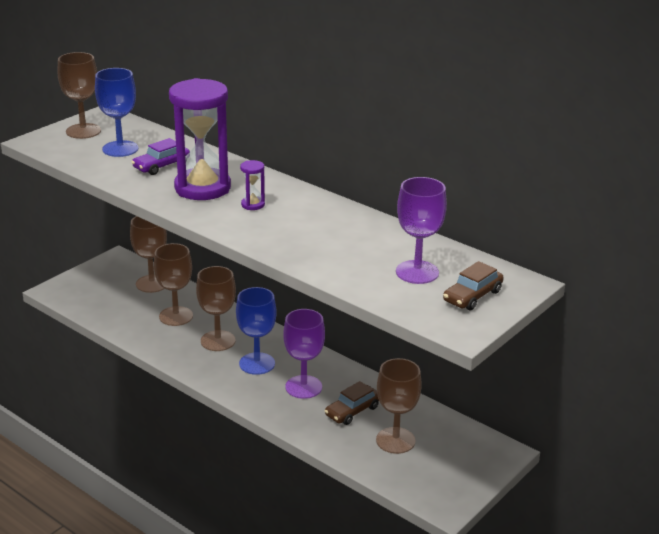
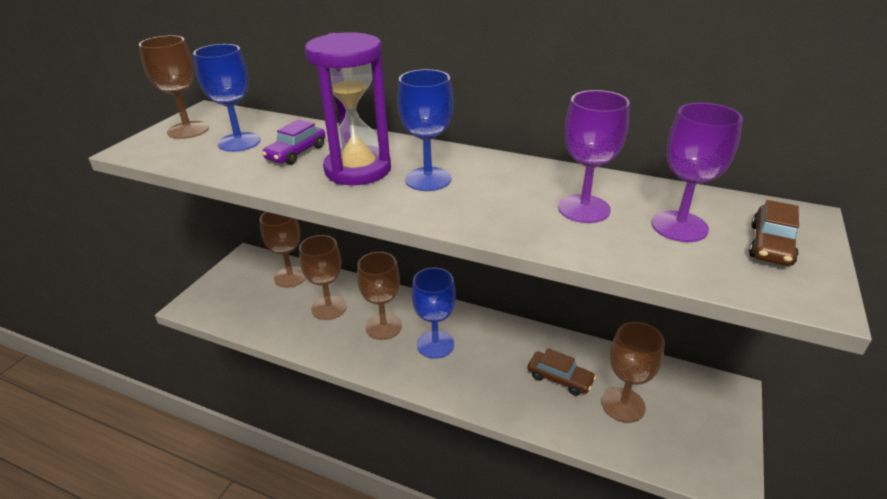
camera: 15 degrees left, 5 degrees up
purple hourglass [240,160,265,210] -> blue goblet [397,69,453,191]
purple goblet [283,309,325,399] -> purple goblet moved to [558,90,630,223]
brown car [325,381,379,425] -> brown car turned 90 degrees counterclockwise [528,348,596,396]

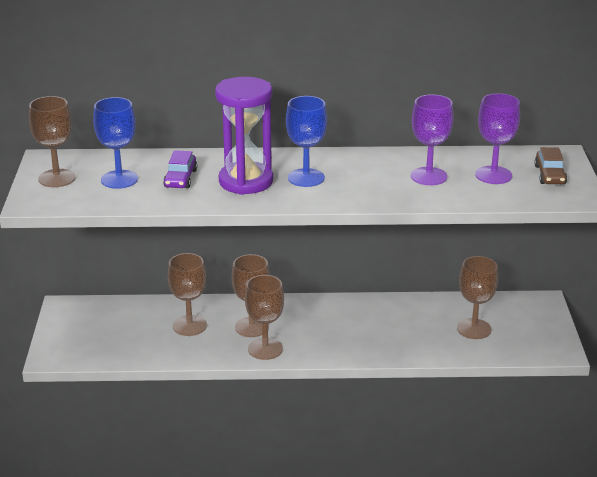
camera: 25 degrees left, 5 degrees down
brown goblet [260,212,306,287] -> brown goblet moved to [245,275,284,360]
blue goblet [412,268,456,359] -> none
brown car [528,348,596,396] -> none

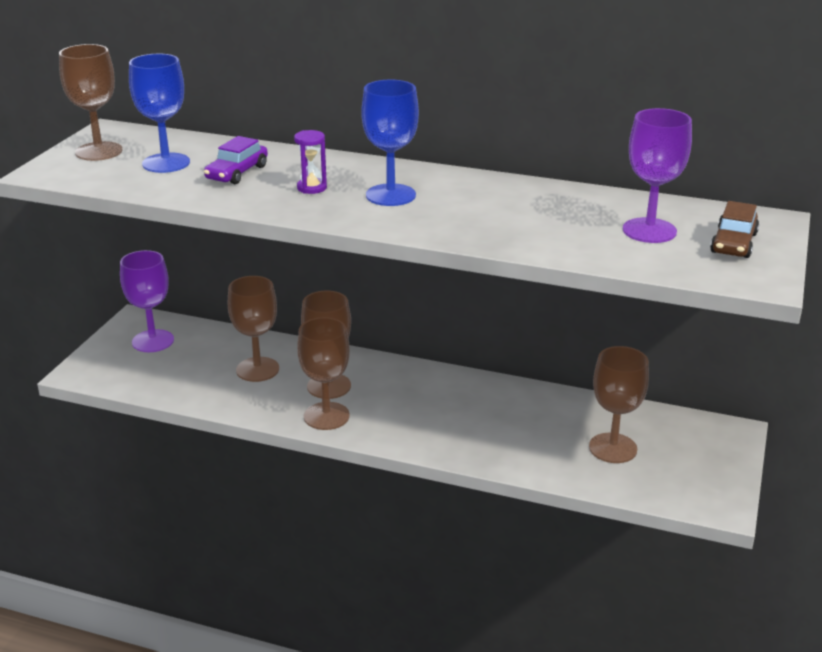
camera: 20 degrees right, 0 degrees up
purple hourglass [215,77,273,195] -> purple hourglass [294,130,327,194], size x0.41
purple goblet [411,94,454,185] -> purple goblet moved to [120,250,174,352]

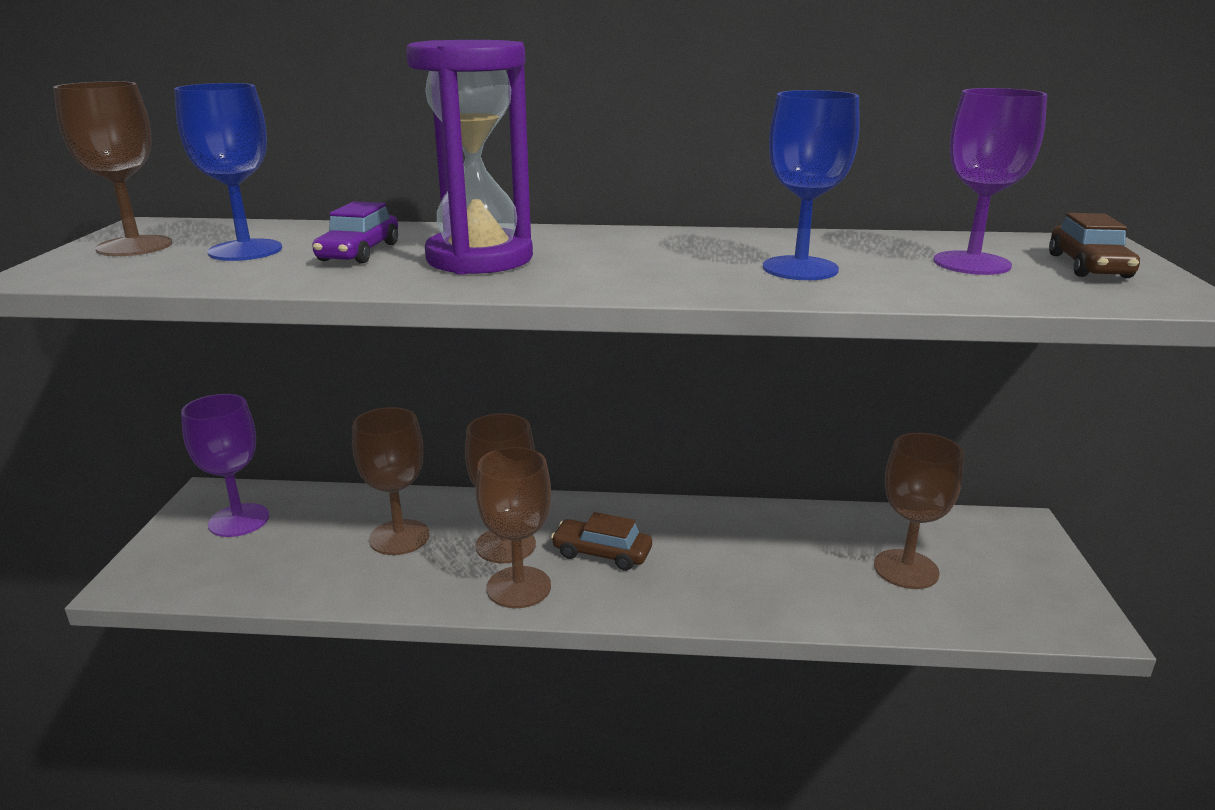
camera: 15 degrees left, 5 degrees down
purple hourglass [294,130,327,194] -> purple hourglass [406,40,533,275], size x2.45
blue goblet [361,80,419,206] -> blue goblet moved to [763,90,860,280]
none -> brown car [551,512,652,571]

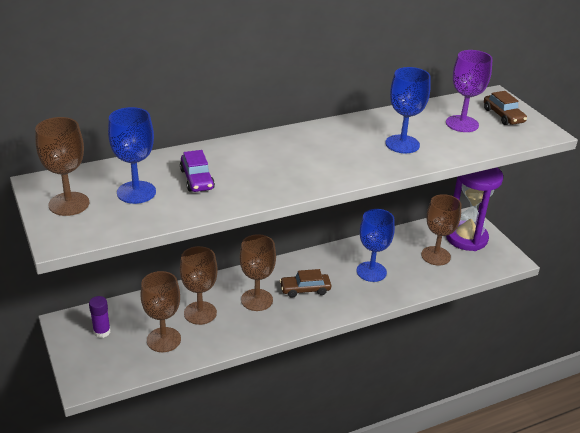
camera: 30 degrees left, 10 degrees up
purple goblet [181,394,269,537] -> purple glue stick [89,296,111,338]
purple hourglass [406,40,533,275] -> purple hourglass moved to [446,167,503,251]
brown goblet [476,447,551,608] -> brown goblet moved to [141,271,181,352]
none -> blue goblet [357,209,395,282]

